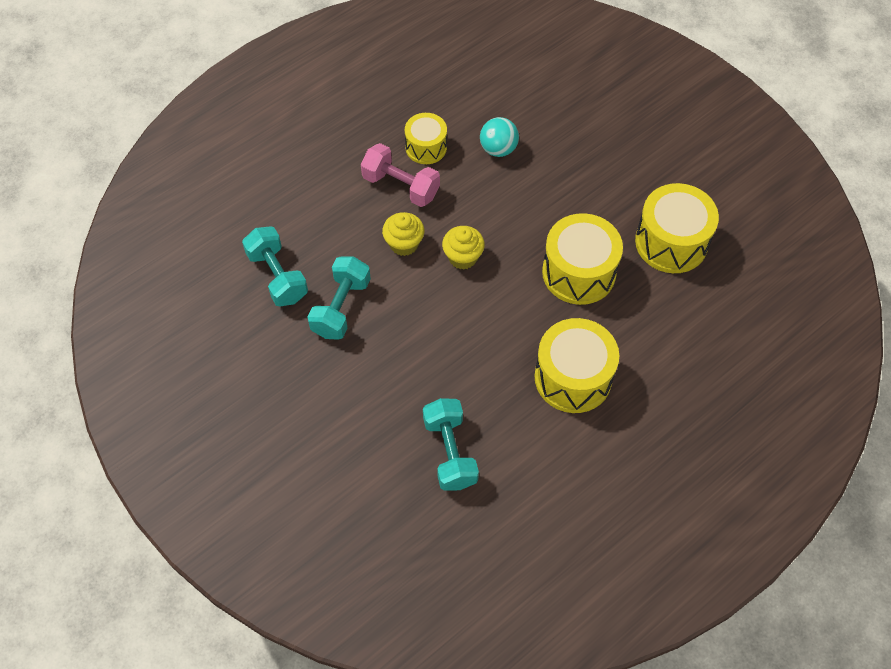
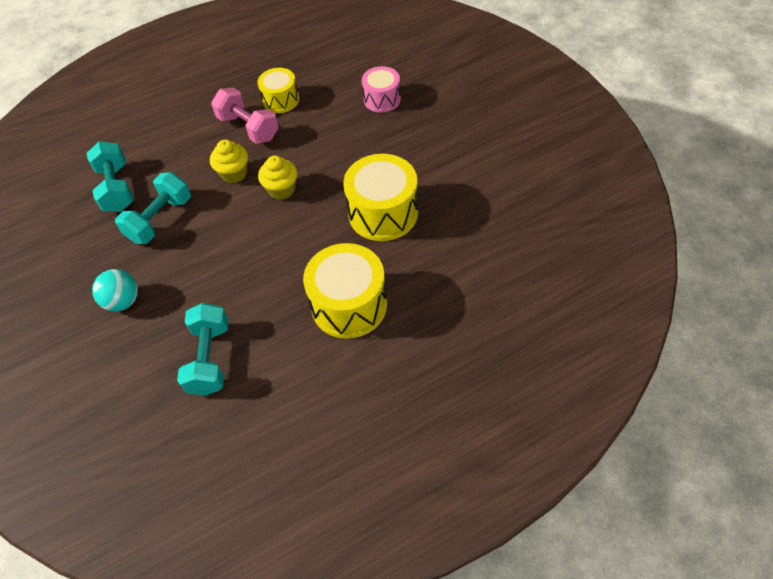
camera: 15 degrees right, 5 degrees down
turquoise ball [480,117,519,157] -> turquoise ball moved to [92,269,138,312]
yellow drum [635,183,719,273] -> none
none -> pink drum [362,66,401,113]

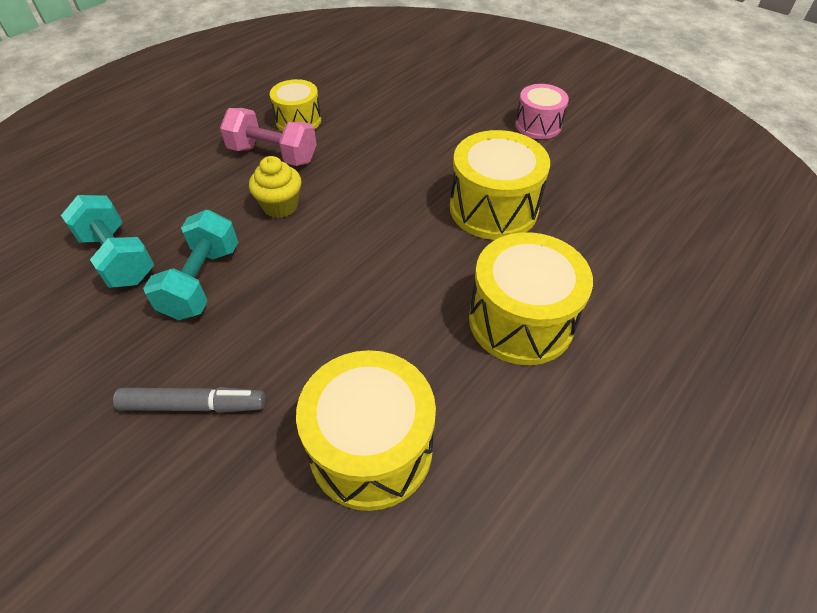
camera: 25 degrees left, 5 degrees down
turquoise ball [92,269,138,312] -> grey marker [113,387,265,413]
turquoise dumbbell [177,303,229,396] -> yellow drum [296,350,436,511]
yellow cupcake [258,156,297,200] -> none
pink drum [362,66,401,113] -> pink drum moved to [515,84,569,139]

